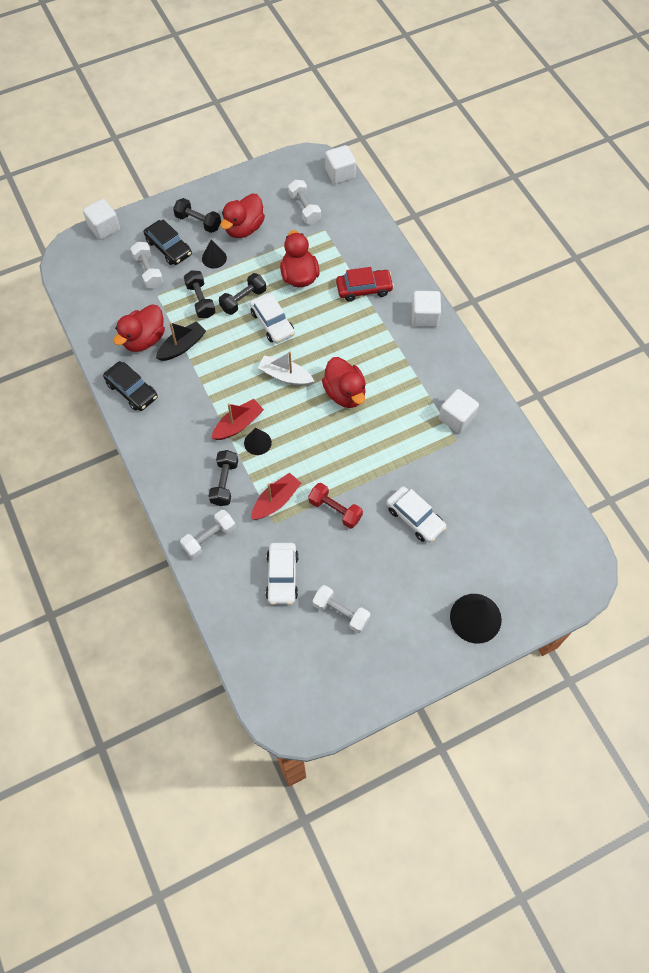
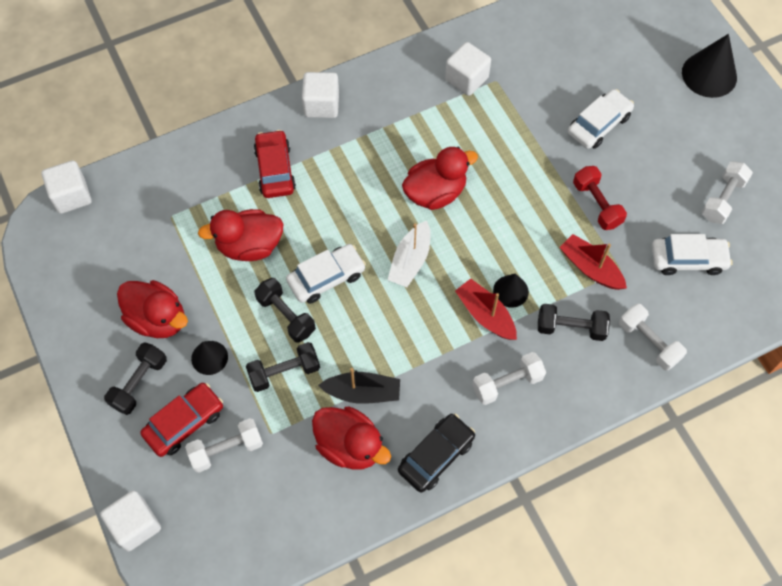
camera: 90 degrees left, 0 degrees up
black car [144,219,192,265] -> red car [140,383,223,457]
black boat [156,321,206,361] -> black boat turned 135 degrees clockwise [318,368,400,404]
white dumbbell [288,180,321,224] -> white dumbbell moved to [472,352,546,405]
red dumbbell [308,483,363,529] -> red dumbbell turned 60 degrees counterclockwise [573,166,627,230]

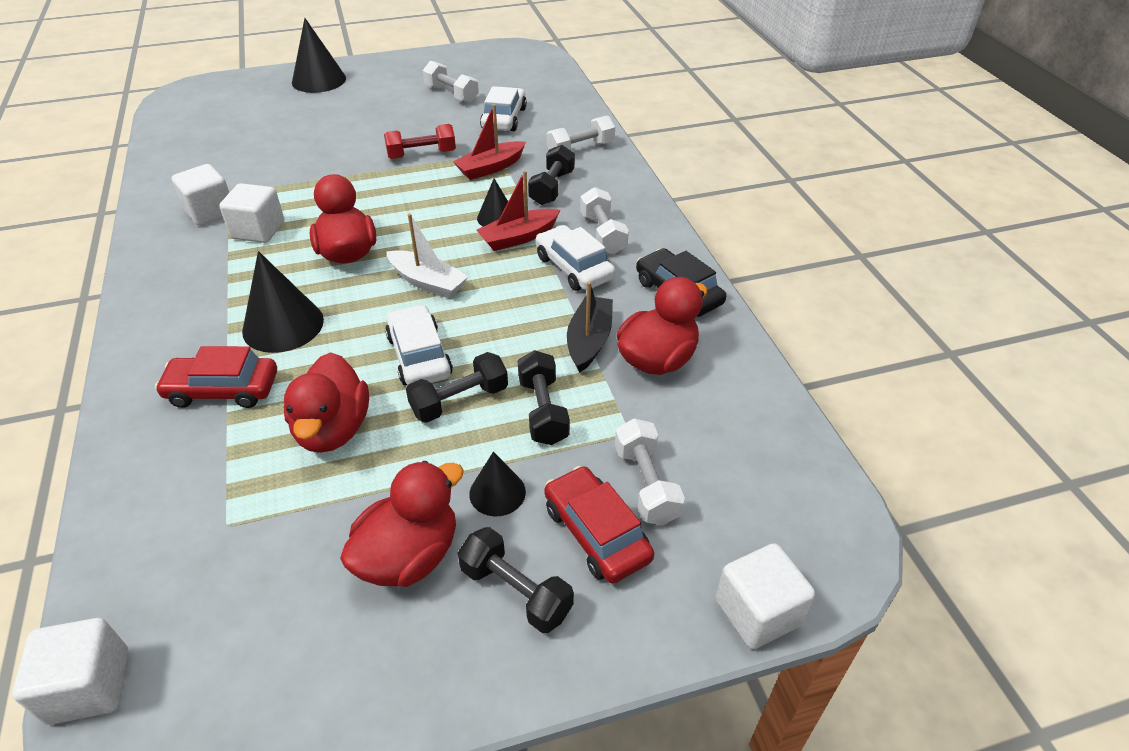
camera: 80 degrees left, 20 degrees down
white cube [302,72,339,118] -> white cube moved to [219,183,284,243]
white car [568,89,634,149] -> white car moved to [535,225,616,291]
none -> black cone [242,251,324,353]

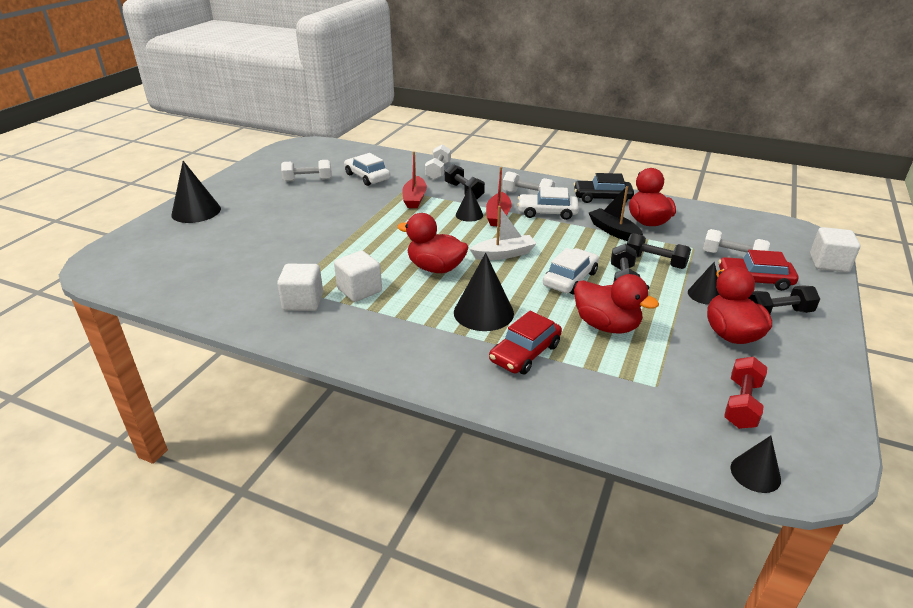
camera: 50 degrees left, 10 degrees down
white cube [12,618,129,725] -> black cone [730,436,781,493]
red dumbbell [384,124,456,159] -> red dumbbell moved to [724,357,767,429]
white car [385,304,453,385] -> white car turned 105 degrees clockwise [543,248,599,295]

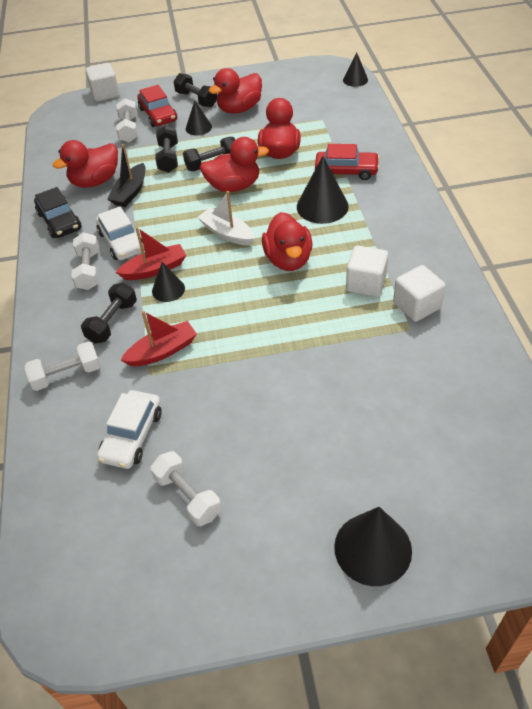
camera: 120 degrees left, 15 degrees up
white car [543,248,599,295] -> red duck [200,137,269,192]
red dumbbell [724,357,767,429] -> none

